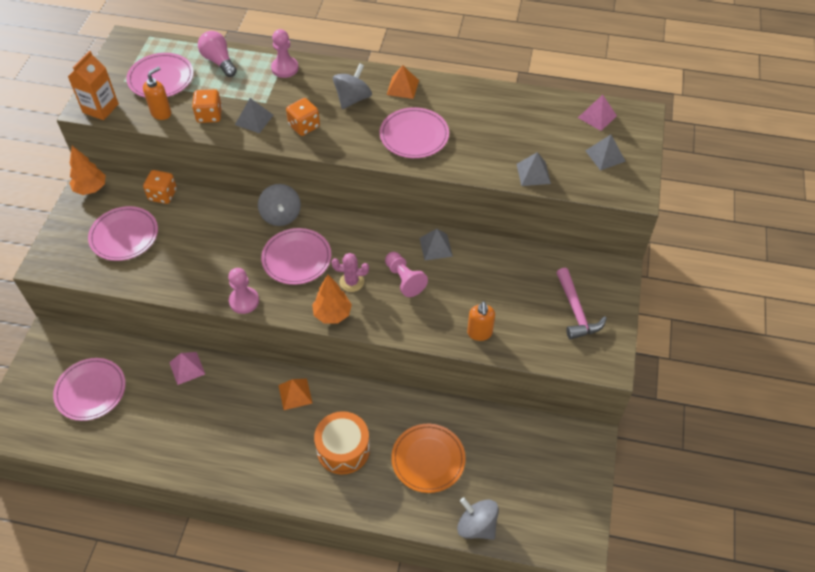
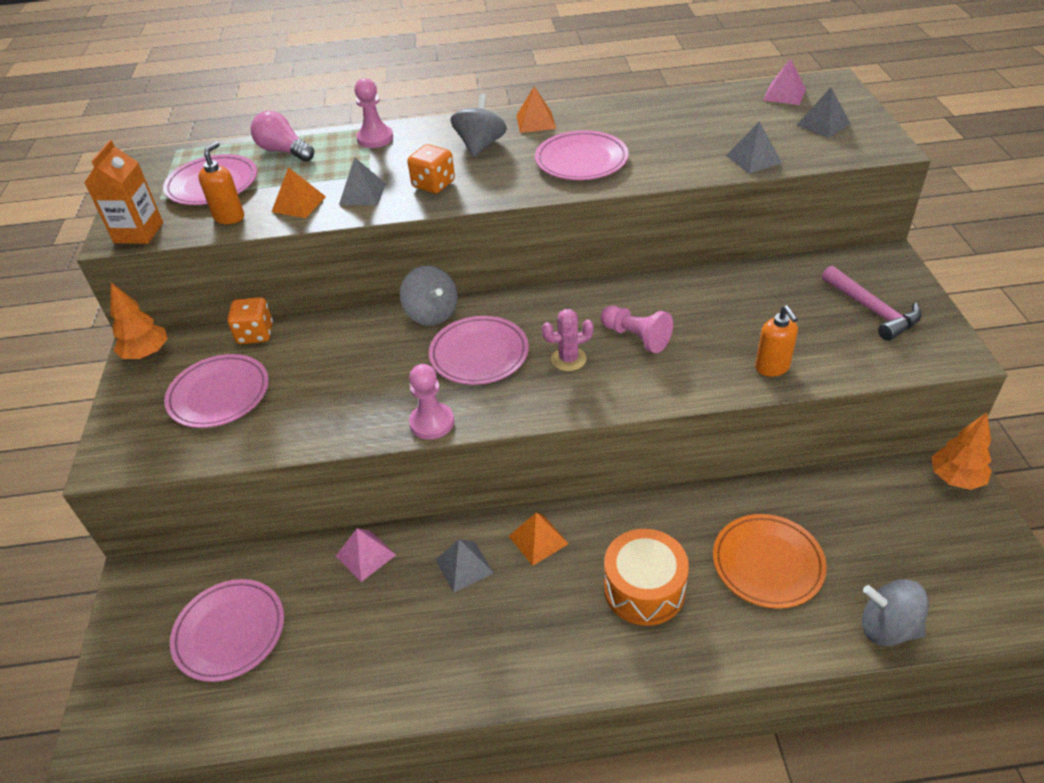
camera: 15 degrees left, 10 degrees down
orange dice [192,89,222,123] -> orange pyramid [271,167,326,218]
orange tree [312,274,352,323] -> orange tree moved to [932,412,992,490]
grey pyramid [419,229,453,260] -> grey pyramid moved to [435,539,494,593]

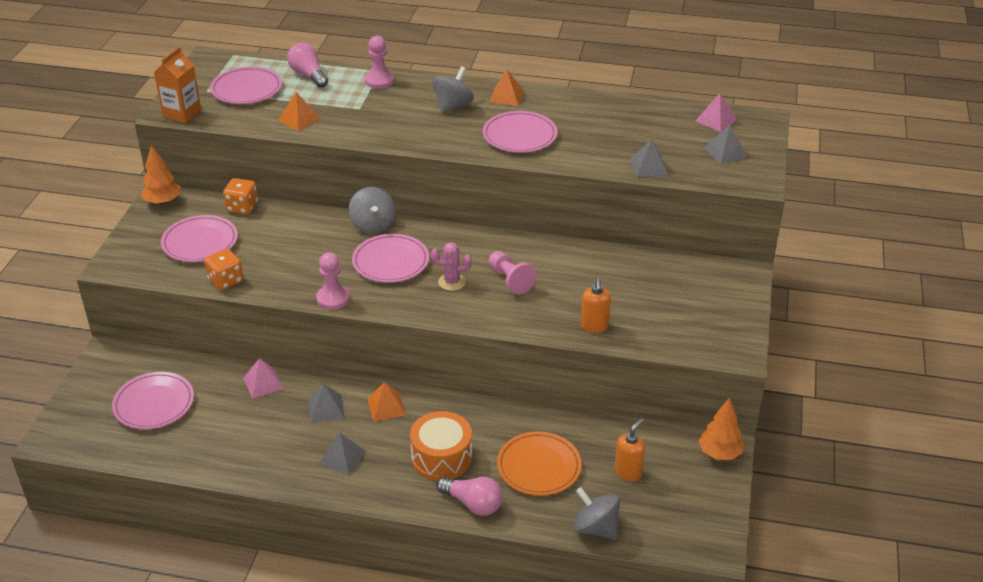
camera: 15 degrees right, 5 degrees down
orange soap dispenser [198,142,244,224] -> orange soap dispenser moved to [615,419,645,481]
grey pyramid [339,157,386,205] -> grey pyramid moved to [319,433,366,475]
orange dice [407,144,455,193] -> orange dice moved to [204,249,243,290]
pink hammer [822,266,922,341] -> none
none -> pink light bulb [437,477,503,516]

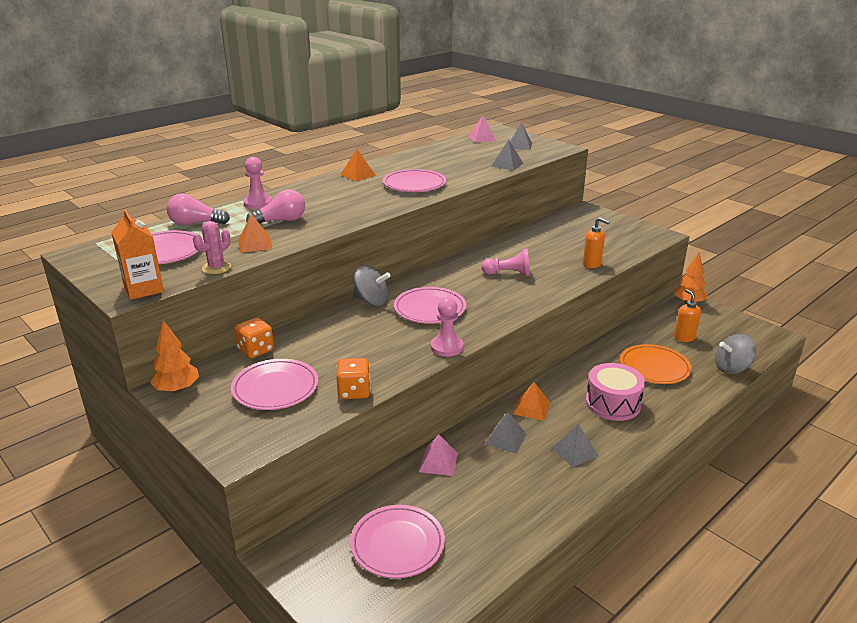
camera: 55 degrees left, 10 degrees down
orange drum [410,411,472,480] -> pink drum [586,363,645,421]
pink cactus [431,242,472,291] -> pink cactus moved to [193,221,231,274]
grey spinning top [432,66,474,114] -> none
pink light bulb [437,477,503,516] -> pink light bulb moved to [246,189,305,224]

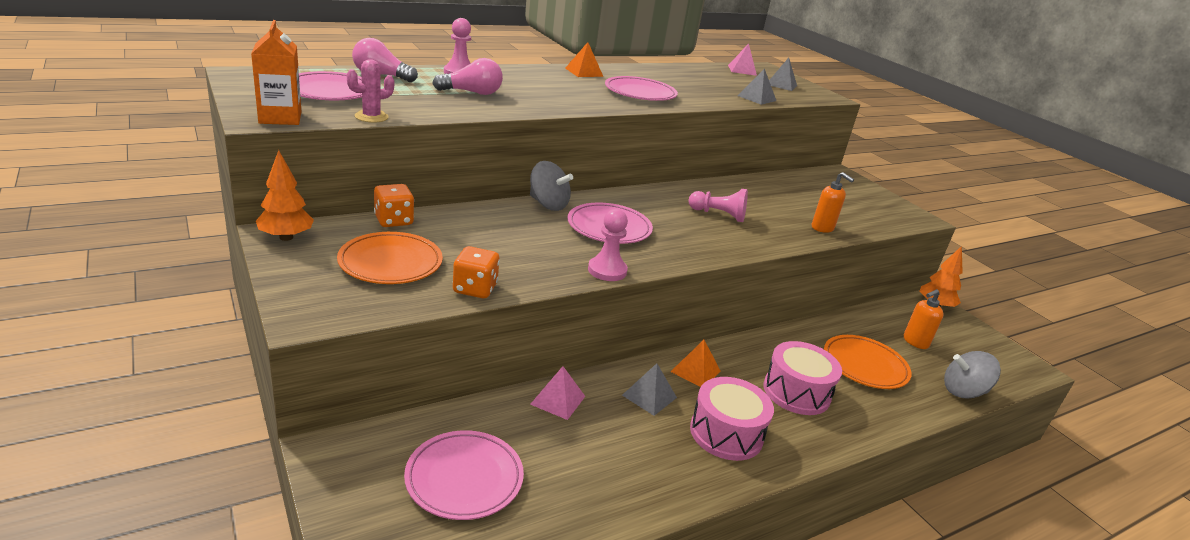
camera: 10 degrees right, 0 degrees up
pink plate [231,359,318,410] -> orange plate [337,232,443,284]
orange pyramid [238,214,272,253] -> none
grey pyramid [551,424,599,467] -> pink drum [690,377,774,461]
orange soap dispenser [674,289,701,342] -> orange soap dispenser turned 120 degrees counterclockwise [904,289,944,349]

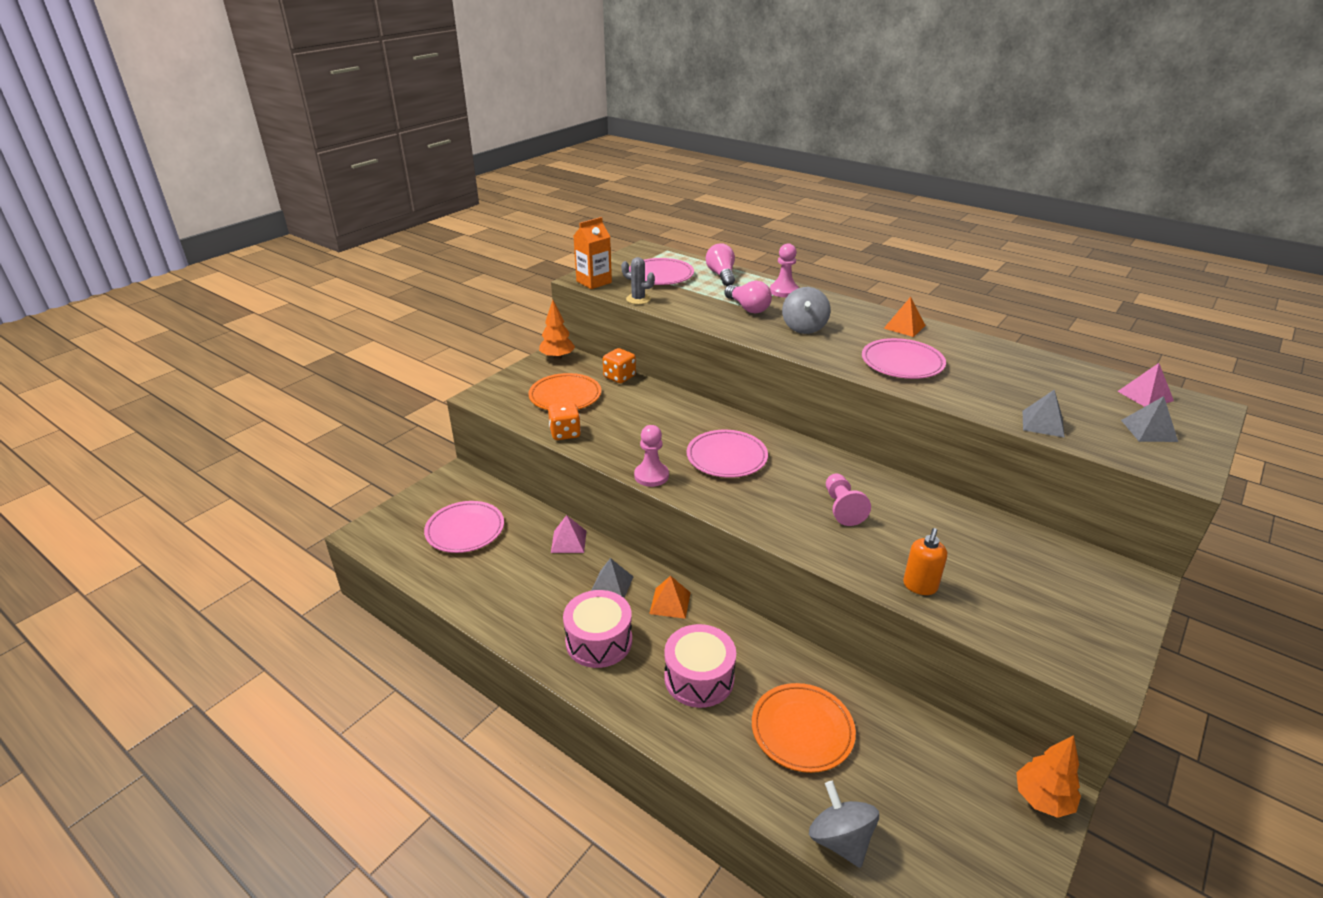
camera: 70 degrees right, 5 degrees up
pink cactus [346,59,394,123] -> grey cactus [621,257,655,304]
grey spinning top [530,161,573,211] -> grey spinning top moved to [782,287,831,334]
orange soap dispenser [904,289,944,349] -> none

